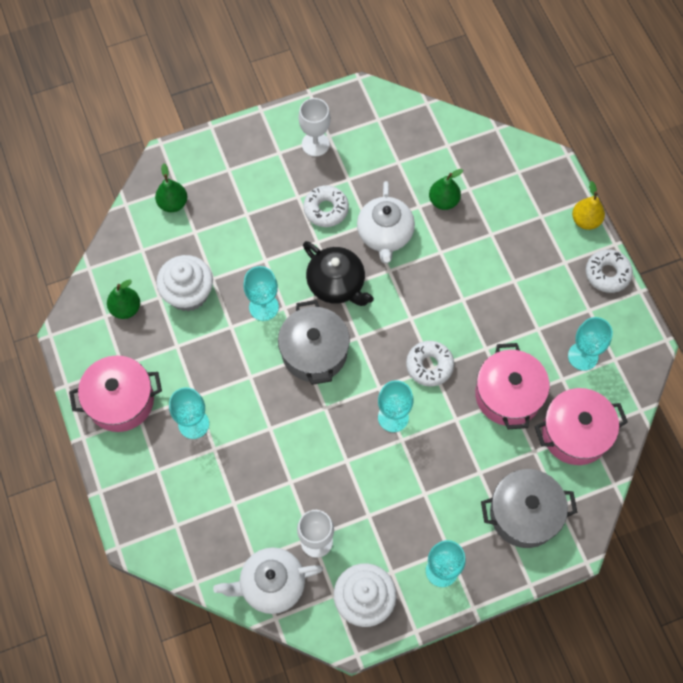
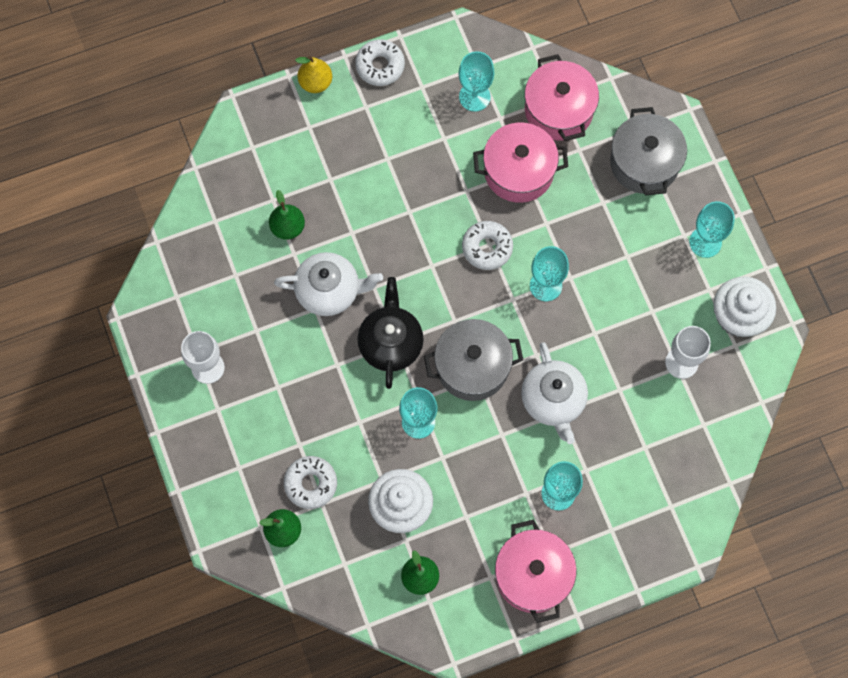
camera: 90 degrees left, 5 degrees up
white teapot [213,547,323,614] -> white teapot moved to [521,342,588,444]
black teapot [303,241,374,306] -> black teapot turned 45 degrees counterclockwise [357,277,424,389]
white donut [304,185,349,227] -> white donut moved to [284,456,337,509]

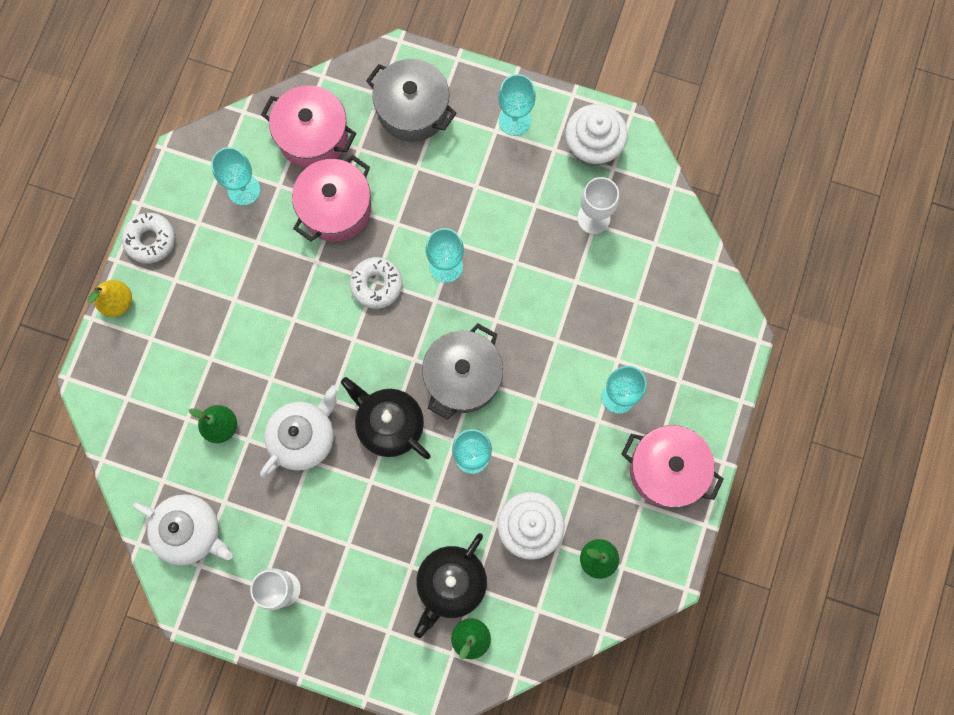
camera: 50 degrees left, 5 degrees up
white donut [284,456,337,509] -> black teapot [414,533,487,638]
white teapot [521,342,588,444] -> white teapot moved to [133,494,233,565]

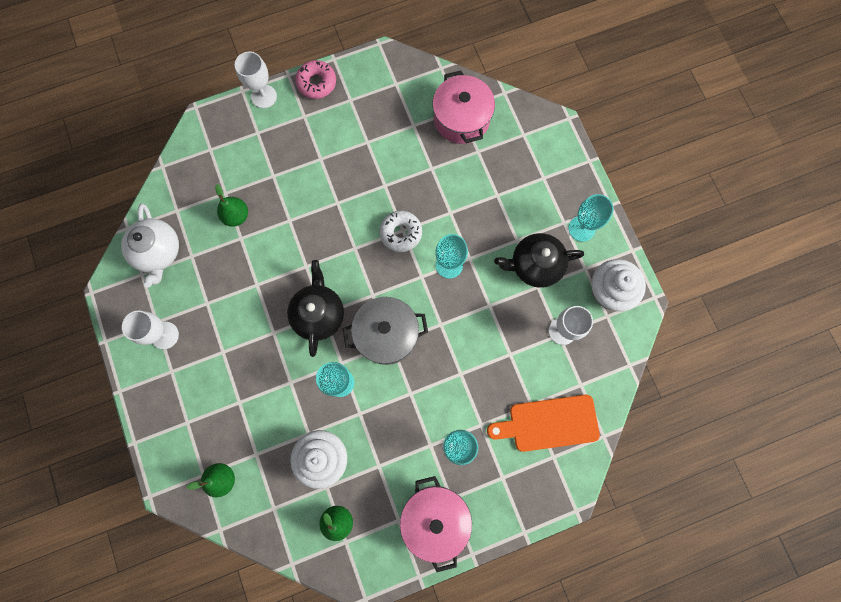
camera: 50 degrees right, 0 degrees up
yellow pear [87,280,132,317] -> white goblet [235,52,277,108]
white donut [122,213,175,264] -> pink donut [295,60,336,99]
turquoise goblet [211,147,260,206] -> none
white teapot [260,385,339,478] -> none
pink pot [292,155,371,242] -> none
grey pot [366,59,457,142] -> none
black teapot [414,533,487,638] -> black teapot moved to [494,233,584,288]
none -> orange cutting board [487,395,600,452]

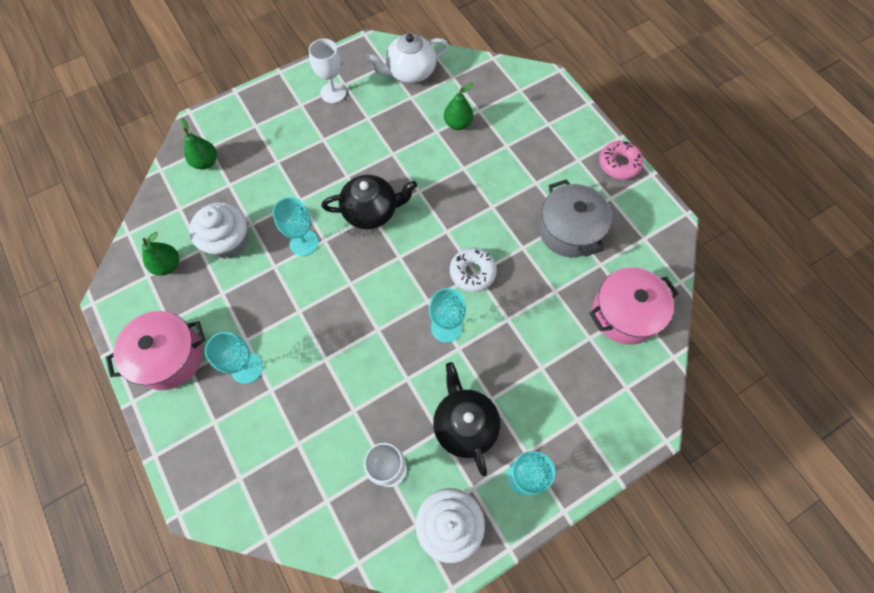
camera: 80 degrees right, 10 degrees down
white goblet [235,52,277,108] -> none
grey pot [343,297,428,365] -> grey pot moved to [539,179,612,257]
orange cutting board [487,395,600,452] -> none

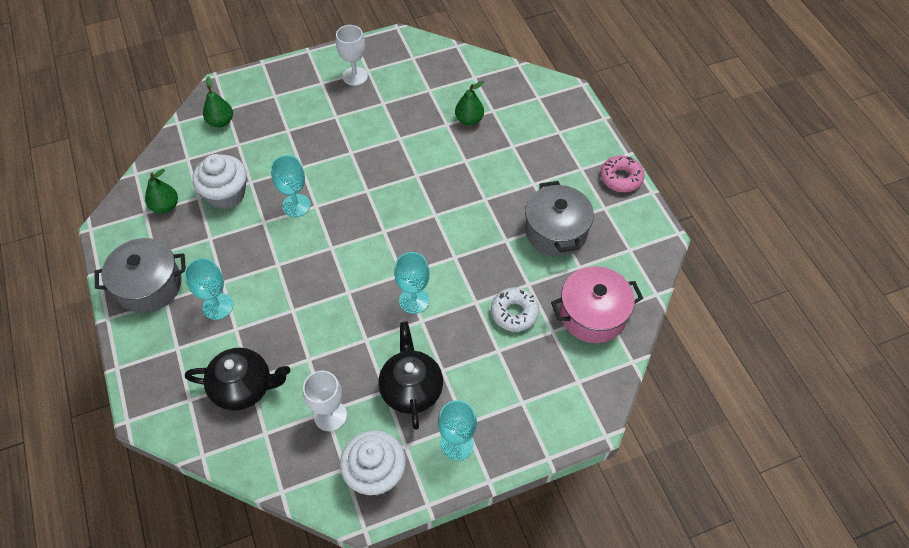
camera: 10 degrees right, 10 degrees down
pink pot [106,311,205,390] -> grey pot [95,238,186,313]
black teapot [321,175,417,229] -> black teapot moved to [185,348,290,411]
white teapot [366,33,448,83] -> none
white donut [450,248,497,292] -> white donut moved to [491,287,539,332]

